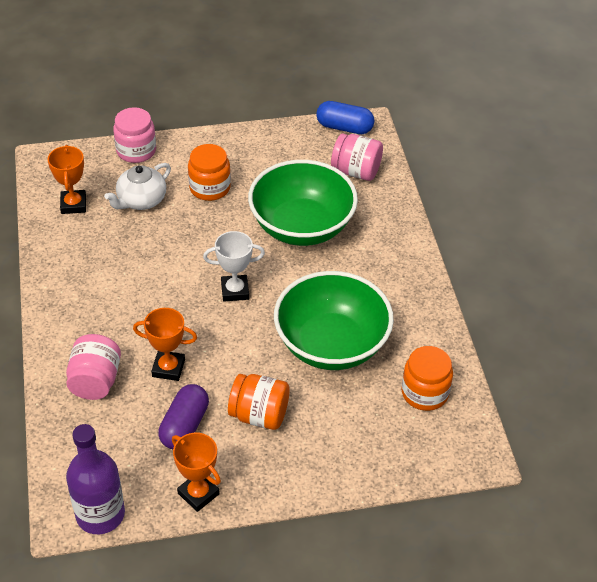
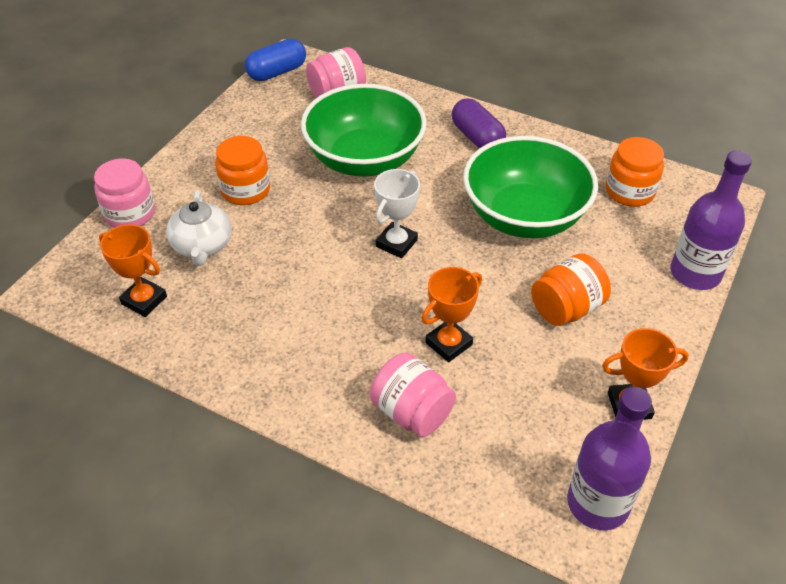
camera: 50 degrees left, 0 degrees up
purple capsule [158,384,209,449] -> purple capsule moved to [452,98,506,148]
none -> purple bottle [670,150,752,290]

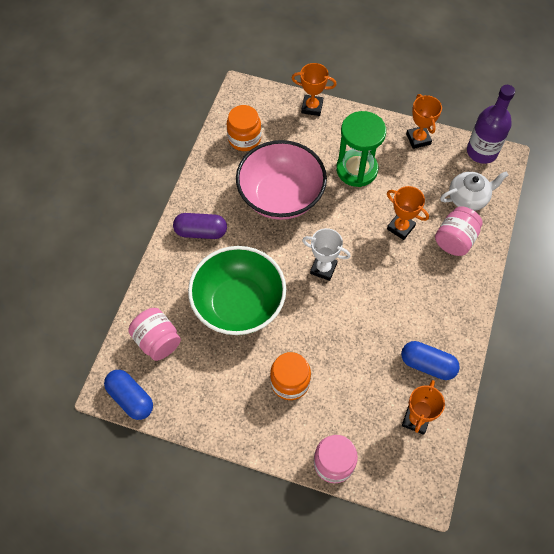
camera: 100 degrees left, 15 degrees up
white teapot [166,190,232,266] -> white teapot moved to [440,172,508,211]
purple capsule [452,98,506,148] -> purple capsule turned 45 degrees clockwise [173,213,227,239]
green bowl [463,136,598,238] -> pink bowl [236,140,327,220]
orange jar [531,253,611,326] -> green hourglass [336,111,386,187]
purple bottle [670,150,752,290] -> orange trophy [291,63,337,116]
none -> blue capsule [401,341,460,380]

